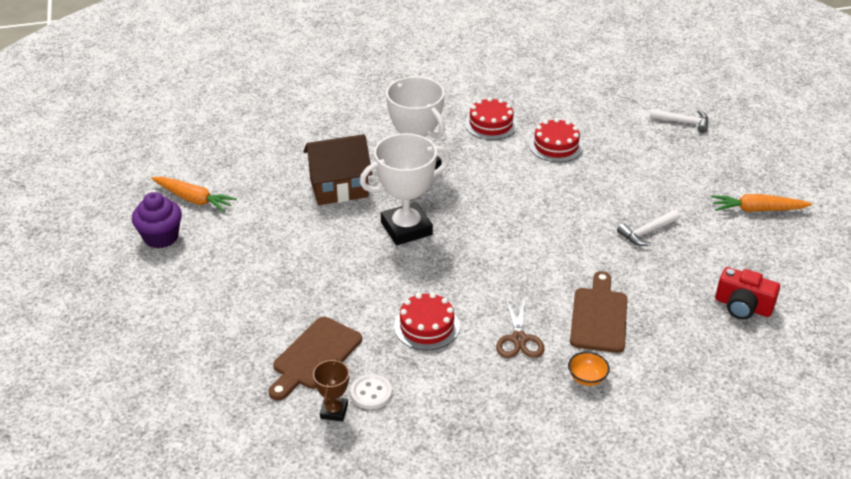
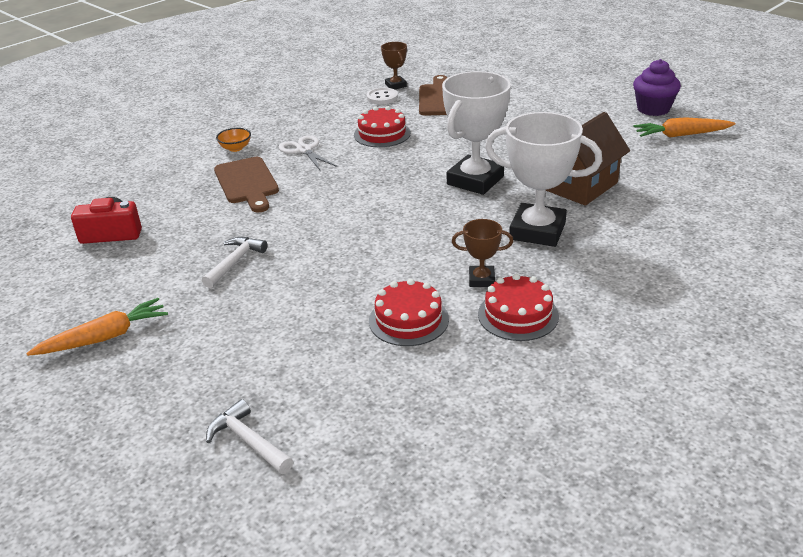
camera: 150 degrees right, 5 degrees down
brown scissors [496,297,545,358] -> white scissors [279,135,337,171]
white hammer [650,109,708,133] -> white hammer turned 60 degrees clockwise [206,399,293,474]
none -> brown trophy [452,219,513,287]

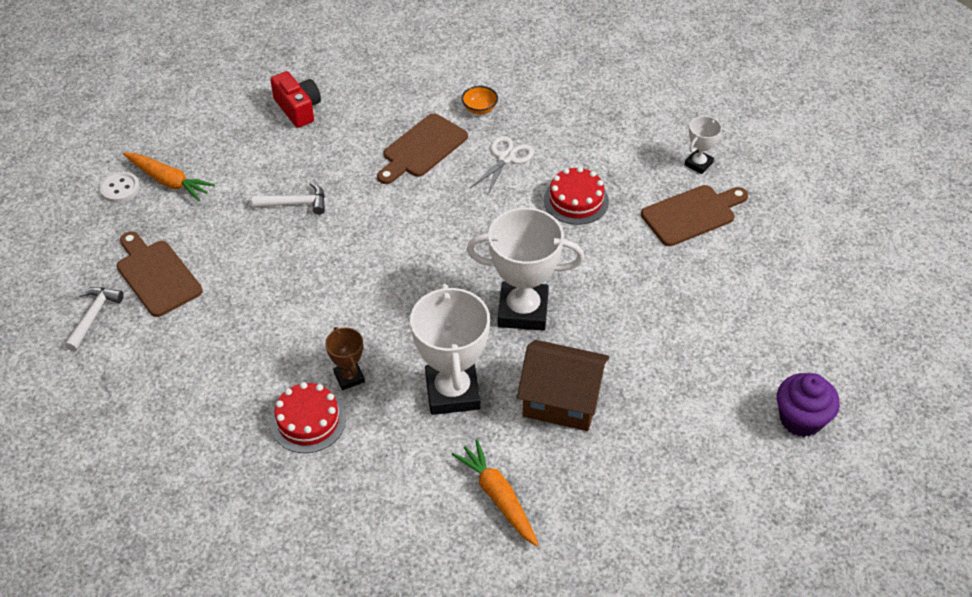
camera: 60 degrees right, 15 degrees up
white button [366,88,398,104] -> white button moved to [99,172,140,203]
red cake [369,279,449,346] -> none
brown trophy [381,42,407,90] -> white trophy [684,116,722,174]
orange carrot [633,117,736,138] -> orange carrot moved to [452,440,539,546]
none -> brown cutting board [117,231,203,317]

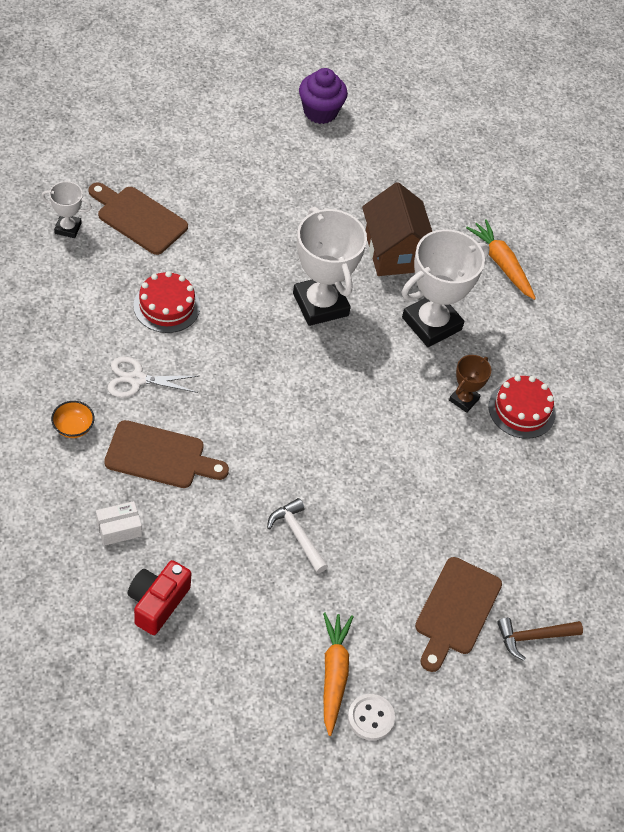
camera: 125 degrees left, 5 degrees up
white hammer [65,287,124,352] -> brown hammer [497,618,583,661]
orange carrot [452,440,539,546] -> orange carrot turned 120 degrees clockwise [466,219,536,300]
none -> white box [96,501,142,546]

